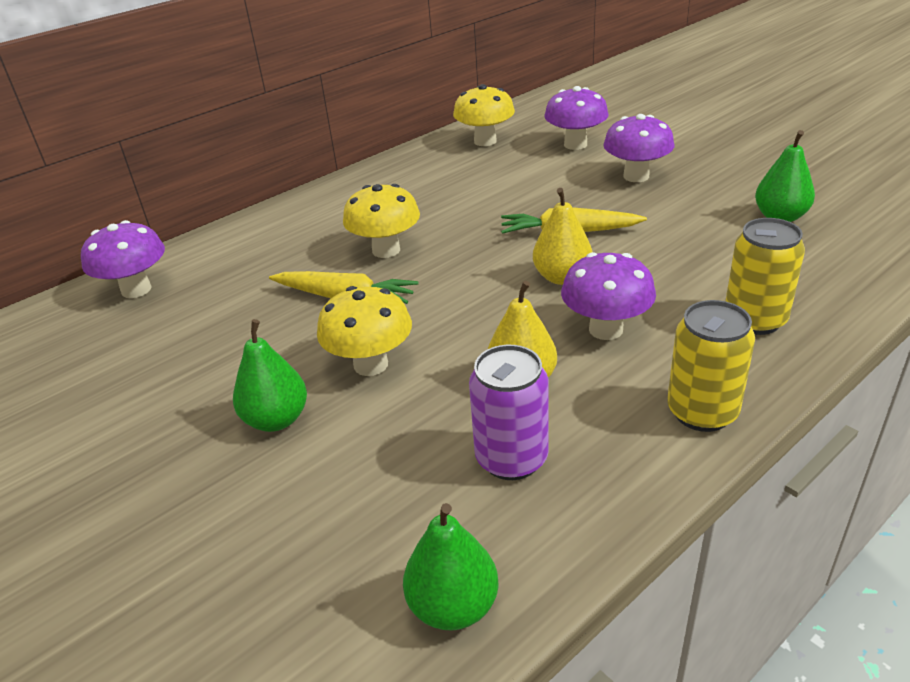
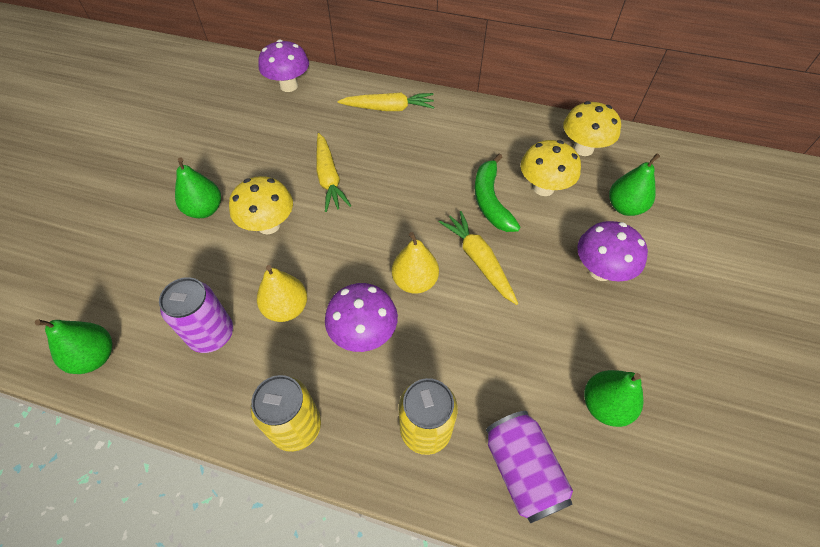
camera: 55 degrees right, 20 degrees up
yellow mushroom [343,184,420,258] -> yellow mushroom moved to [521,140,581,196]
purple mushroom [544,86,609,150] -> green pear [609,153,660,216]
none -> yellow carrot [338,92,434,111]
none -> green banana [475,154,520,232]
none -> purple can [486,411,573,523]

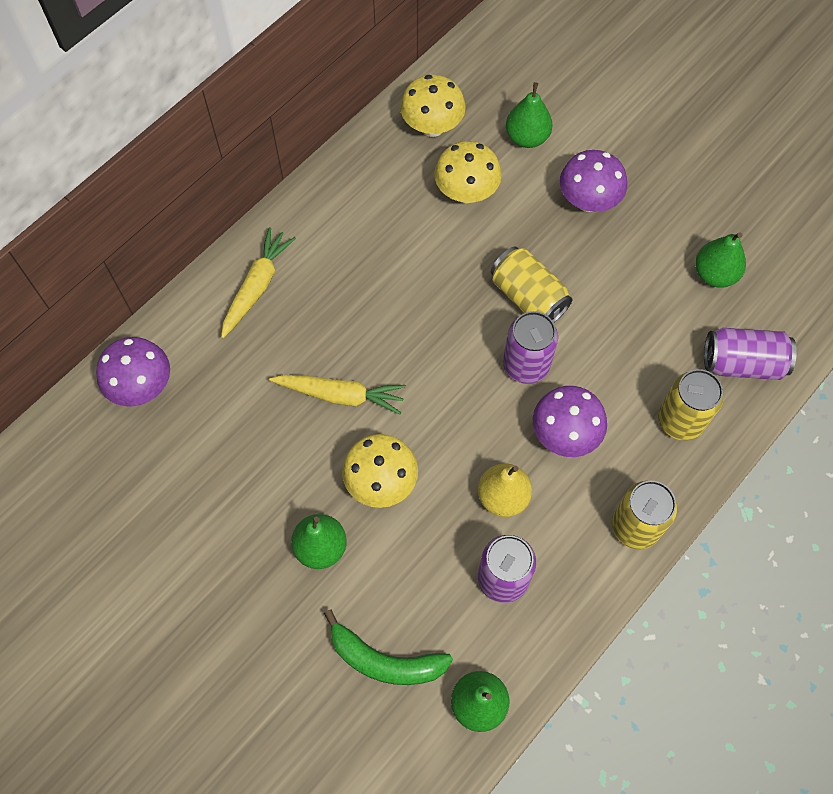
camera: 65 degrees left, 10 degrees up
yellow pear [392,232,439,293] -> purple can [503,311,558,384]
yellow carrot [439,211,518,305] -> yellow can [491,246,573,323]
green banana [475,154,520,232] -> green banana moved to [324,609,453,685]

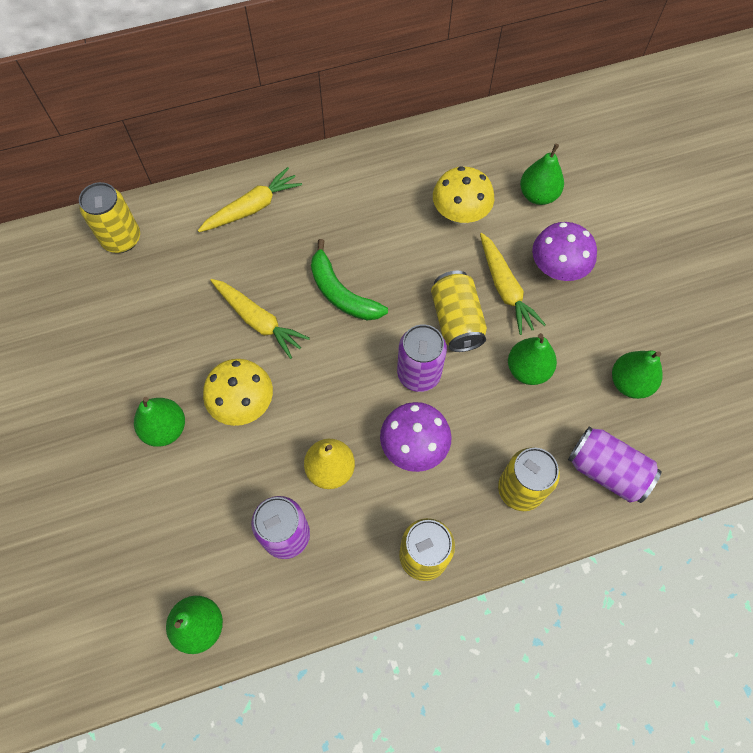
camera: 30 degrees right, 0 degrees up
purple mushroom [96,337,170,407] -> yellow can [79,182,140,253]
green banana [324,609,453,685] -> green banana moved to [311,239,388,320]
yellow mushroom [400,75,466,137] -> none
none -> yellow carrot [480,233,546,335]
none -> green pear [508,333,557,385]

